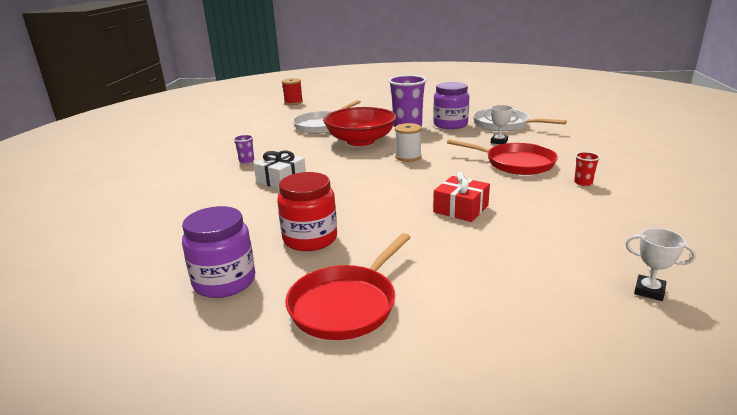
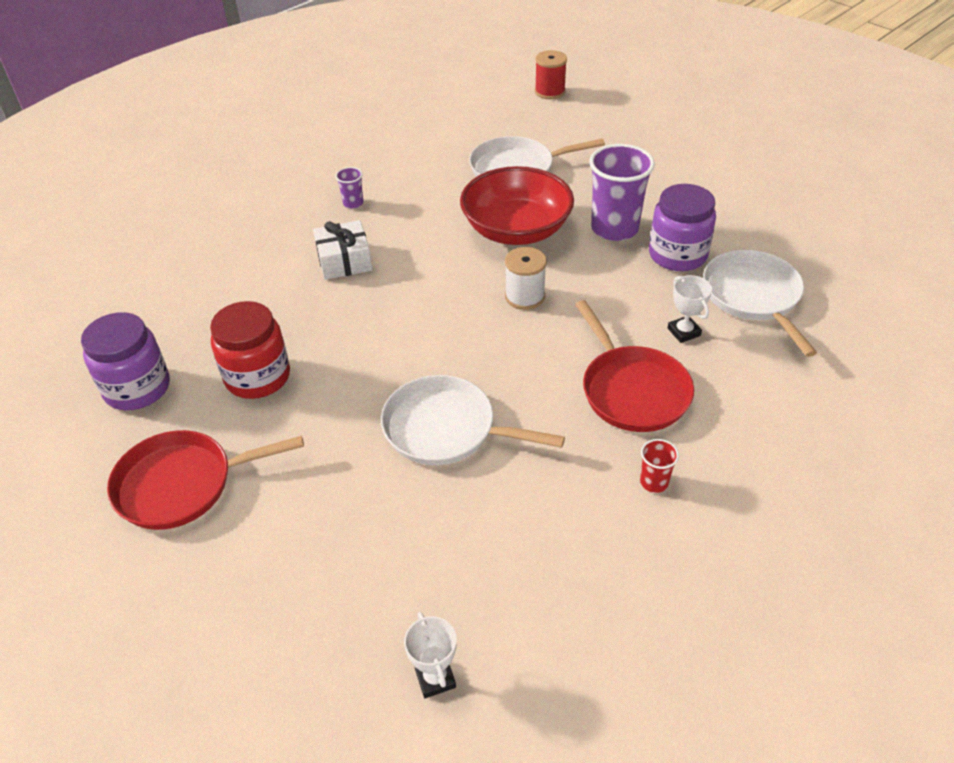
camera: 40 degrees right, 20 degrees up
red gift [433,172,490,222] -> white pan [381,375,565,465]

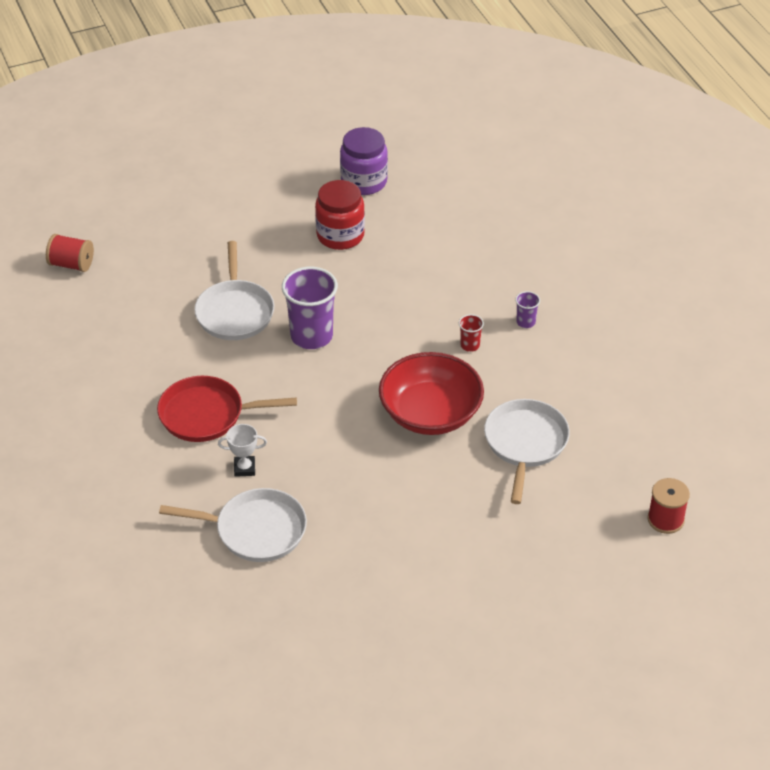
camera: 110 degrees right, 0 degrees up
red pan [107,430,304,530] -> none
white gift [313,220,372,280] -> none
white pan [381,375,565,465] -> white pan turned 135 degrees clockwise [194,241,274,340]
white trophy [404,612,457,698] -> red spool [46,234,94,272]
white spool [505,247,547,310] -> none
purple cup [589,144,655,241] -> purple cup moved to [282,267,338,349]
red cup [640,439,679,493] -> red cup moved to [459,314,484,352]
purple jar [649,184,716,271] -> none

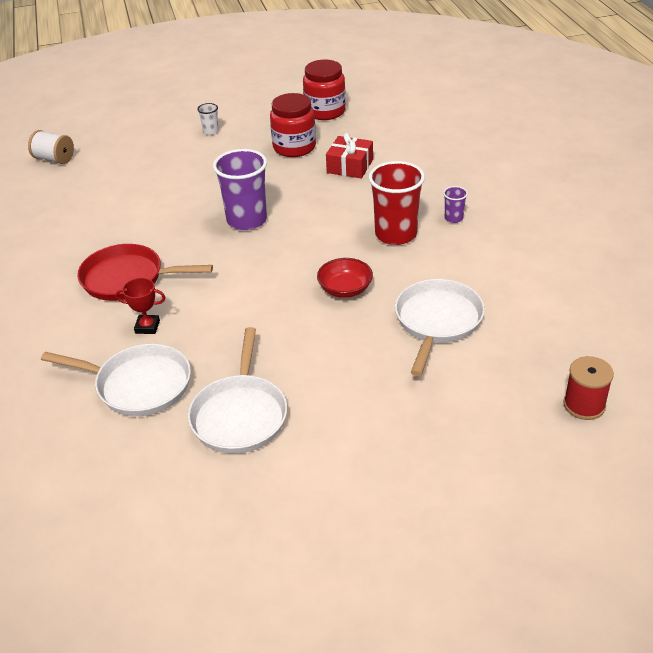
camera: 10 degrees right, 5 degrees down
red spool [46,234,94,272] -> white spool [28,130,74,164]
white pan [194,241,274,340] -> white pan moved to [188,327,287,454]
white trophy [218,424,267,477] -> red trophy [116,278,165,334]
purple jar [340,127,388,195] -> red jar [303,60,346,120]
red bowl [379,352,484,435] -> red bowl [317,258,373,298], size x0.53
red cup [459,314,484,352] -> red cup [369,161,425,245], size x2.20
none -> white cup [197,103,219,135]
none -> red gift [326,133,373,179]

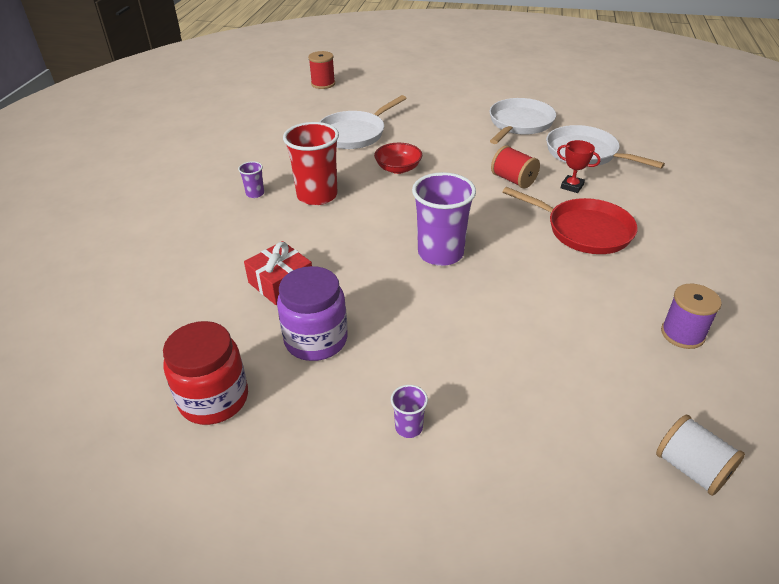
camera: 155 degrees left, 0 degrees up
white cup [197,103,219,135] -> purple cup [391,385,428,438]
red jar [270,93,316,157] -> purple jar [277,266,348,361]
none -> red spool [491,145,540,189]
none -> purple spool [661,284,722,349]

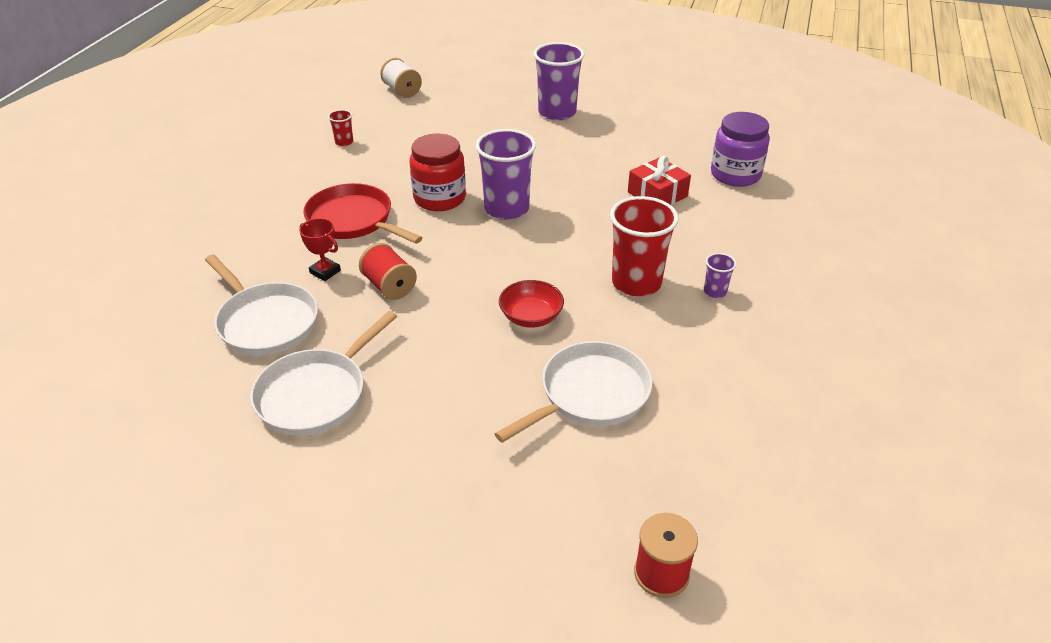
camera: 175 degrees left, 0 degrees up
red jar [163,321,248,425] -> red jar moved to [410,134,466,211]
purple jar [277,266,348,361] -> purple jar moved to [711,112,770,187]
purple cup [391,385,428,438] -> purple cup [533,42,585,120], size x2.20
purple spool [661,284,722,349] -> red cup [328,110,353,146]

